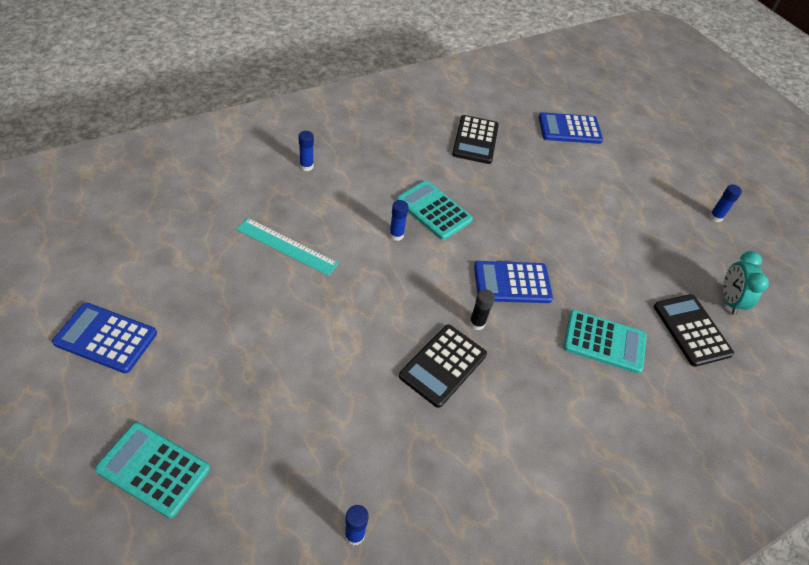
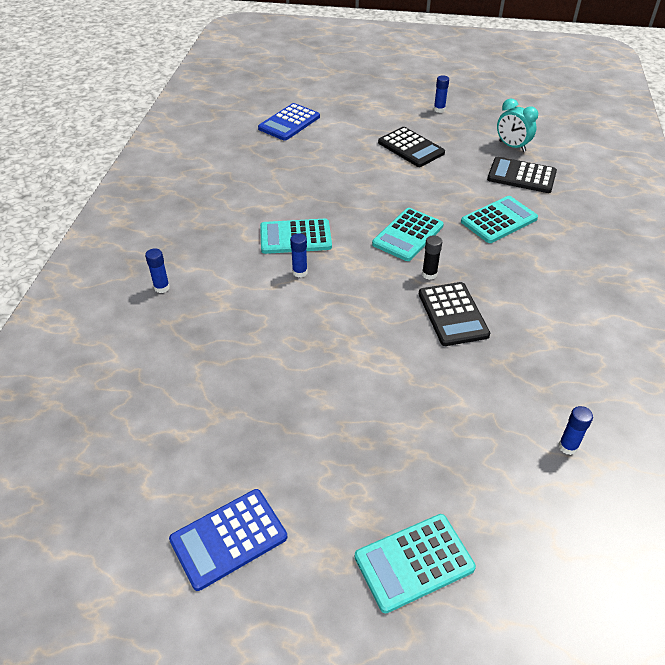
camera: 45 degrees left, 5 degrees down
turquoise ruler [236,218,339,276] -> none
black calculator [452,115,499,164] -> black calculator moved to [378,127,445,167]
blue calculator [474,261,553,303] -> turquoise calculator [372,208,444,261]

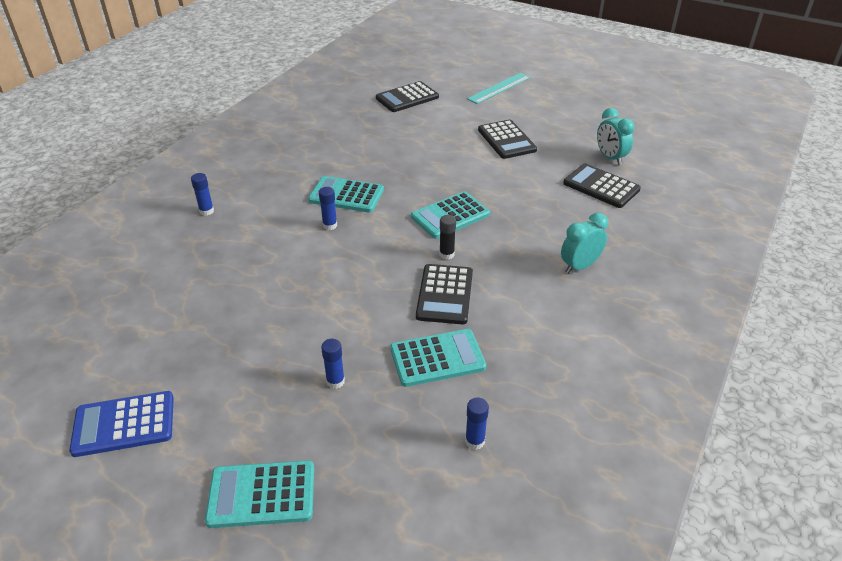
camera: 20 degrees right, 5 degrees down
blue calculator [258,103,320,141] -> black calculator [376,81,439,112]
blue glue stick [434,75,449,113] -> blue glue stick moved to [321,339,345,389]
turquoise calculator [461,196,538,243] -> turquoise calculator moved to [390,329,486,387]
none -> turquoise ruler [467,73,530,104]
none -> turquoise clock [561,213,608,274]

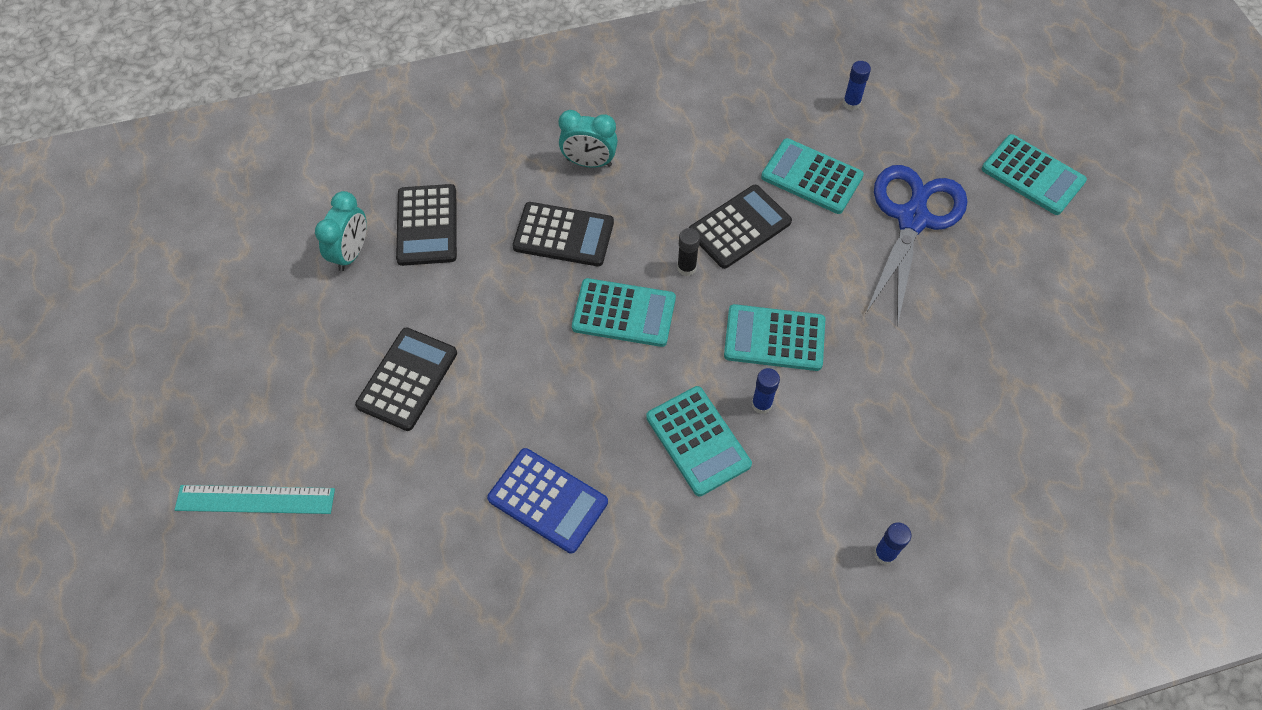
camera: 135 degrees left, 20 degrees up
blue calculator [69,391,174,457] -> blue calculator moved to [487,448,608,553]
blue glue stick [321,339,345,389] -> blue scissors [866,165,967,326]
black calculator [376,81,439,112] -> black calculator moved to [512,202,614,266]
none -> turquoise calculator [724,304,825,371]

